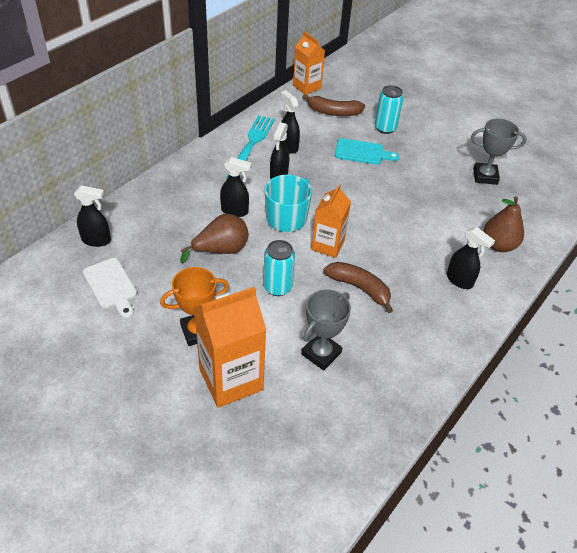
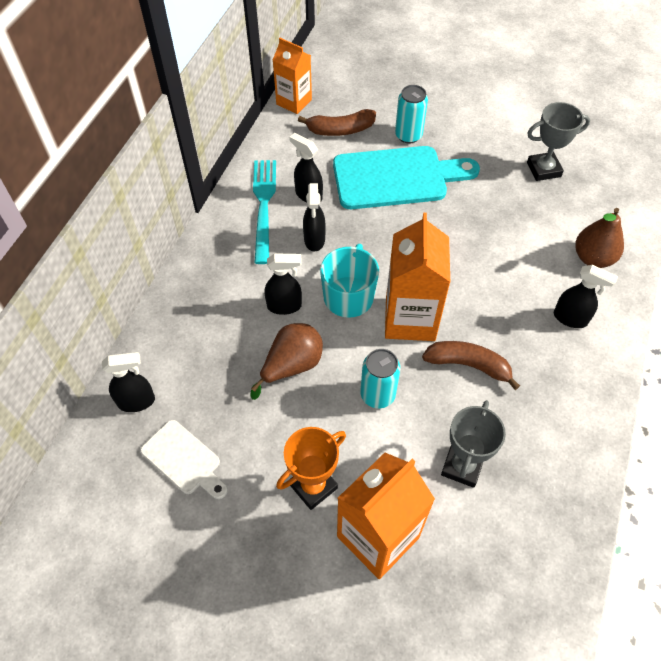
camera: 15 degrees left, 10 degrees up
orange carton [311,184,351,258] -> orange carton [385,213,450,341], size x1.56
turquoise cutting board [335,138,399,165] -> turquoise cutting board [333,146,480,209], size x1.87

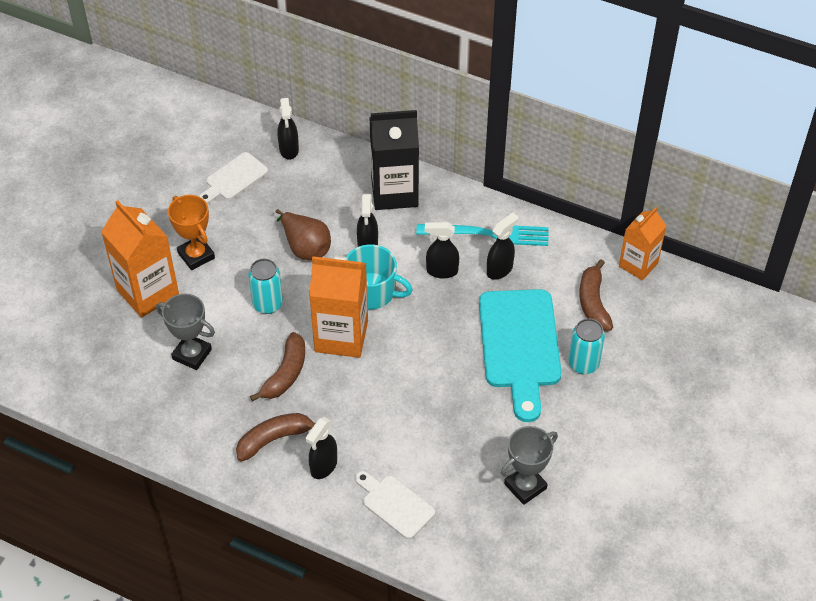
camera: 95 degrees right, 5 degrees down
grey trophy [527,102,590,181] -> grey trophy turned 60 degrees clockwise [501,426,558,505]
brown pear [575,208,624,268] -> white cutting board [355,471,435,539]
none -> brown banana [236,413,315,462]
none -> black carton [369,110,419,210]

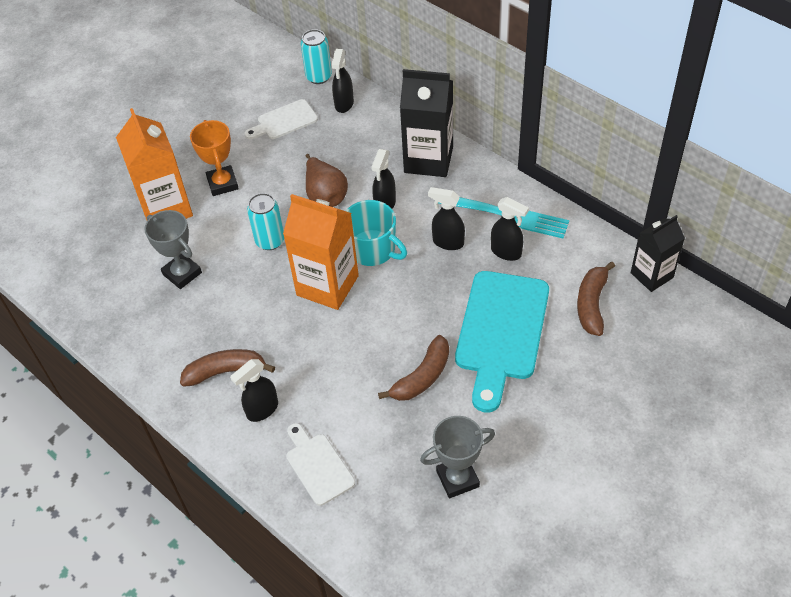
camera: 20 degrees right, 0 degrees up
brown banana [250,332,305,402] -> brown banana moved to [378,335,449,401]
black spray bottle [487,213,518,280] -> black spray bottle turned 60 degrees clockwise [491,197,529,261]
turquoise can [568,318,605,374] -> turquoise can moved to [301,29,332,84]
orange carton [619,207,666,281] -> black carton [631,215,685,292]

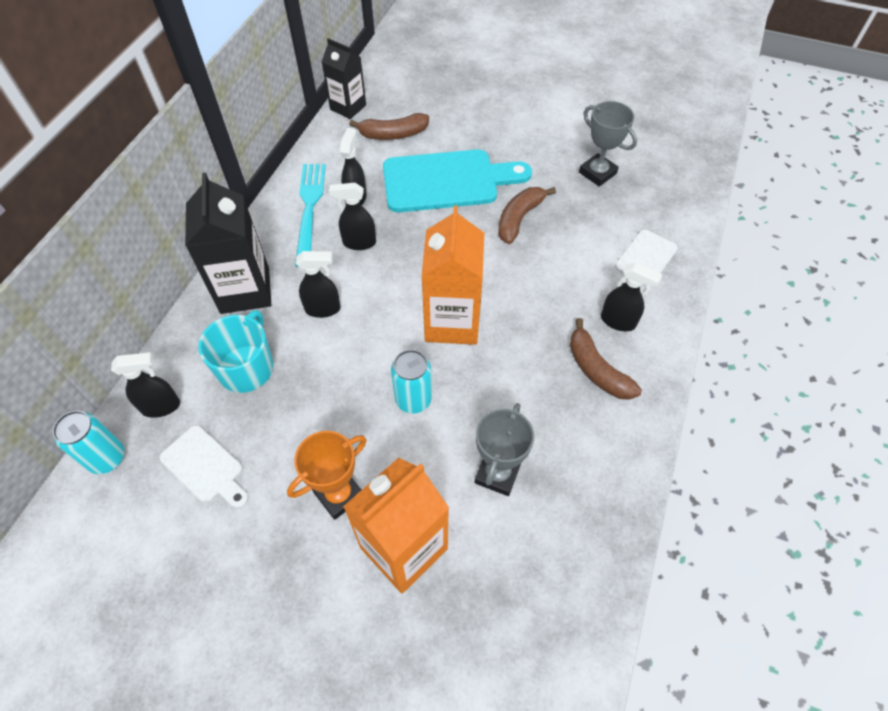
camera: 115 degrees left, 5 degrees up
brown pear [305,154,348,207] -> none
turquoise mug [346,200,407,266] -> turquoise mug moved to [198,310,273,393]
brown banana [378,335,449,401] -> brown banana turned 75 degrees counterclockwise [498,187,556,244]
black spray bottle [428,187,465,250] -> black spray bottle turned 90 degrees clockwise [329,183,376,250]

